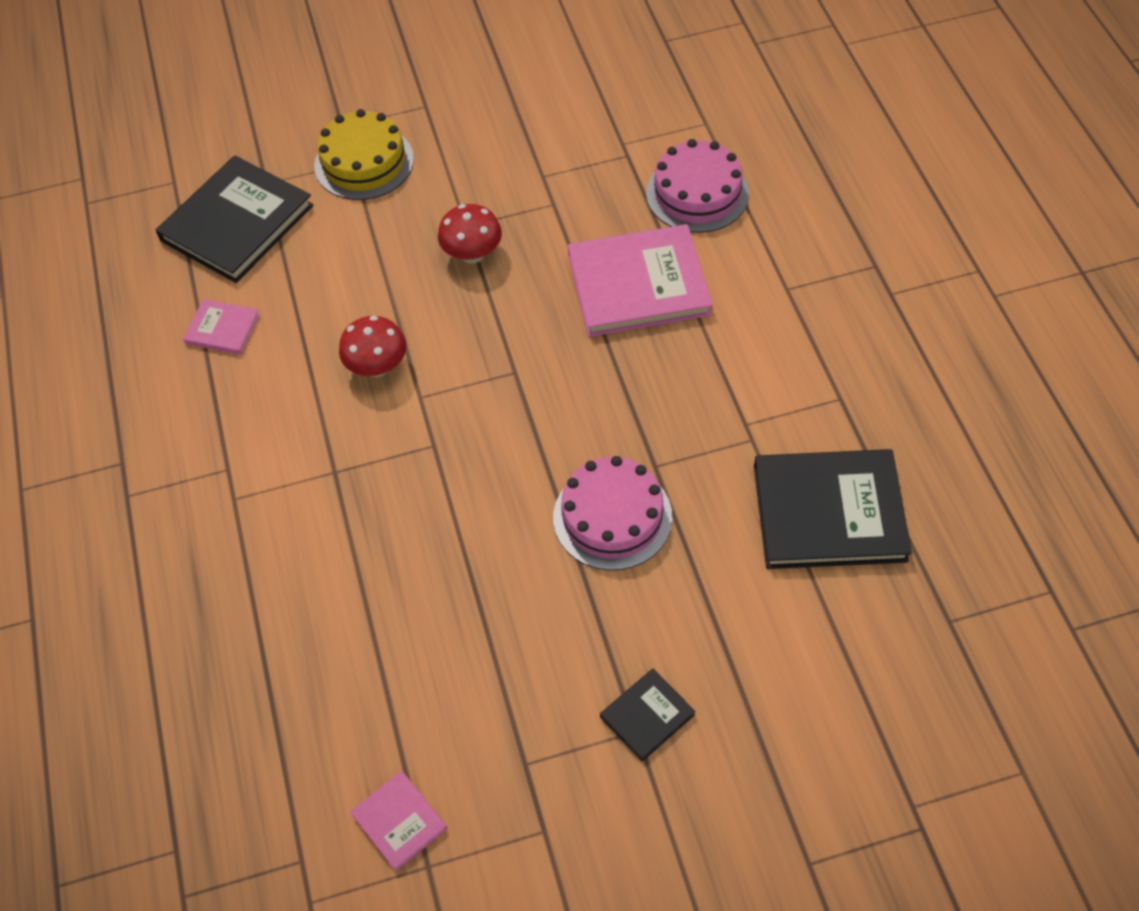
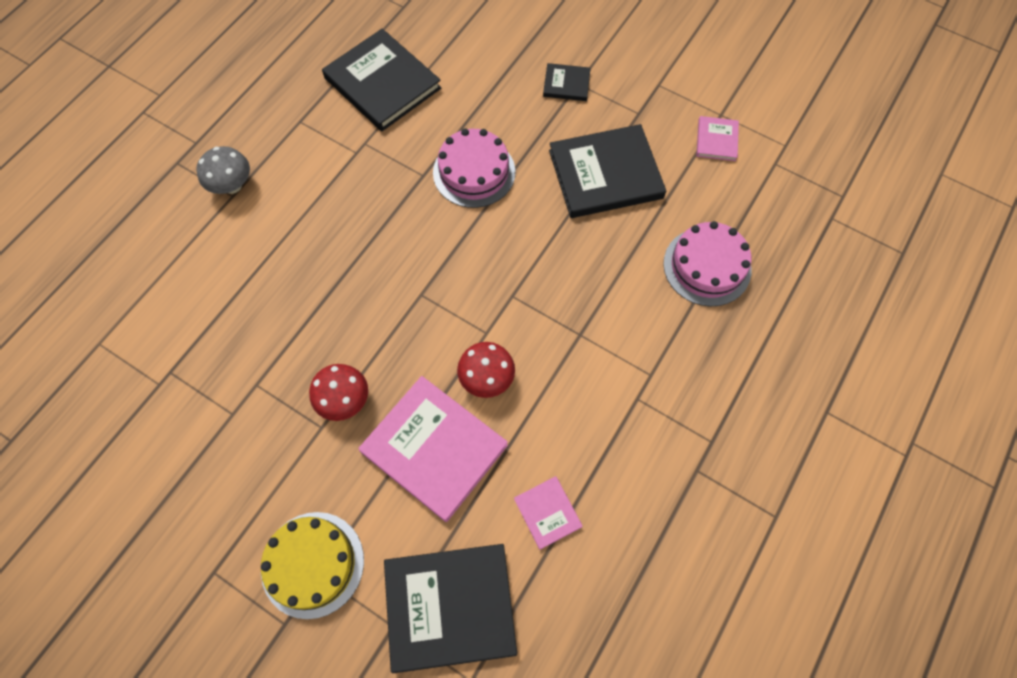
camera: 135 degrees left, 10 degrees up
pink book [568,224,713,337] -> pink book moved to [358,376,508,522]
pink cake [646,139,749,233] -> pink cake moved to [663,221,752,306]
none -> grey mushroom [196,146,250,194]
none -> black book [549,124,666,218]

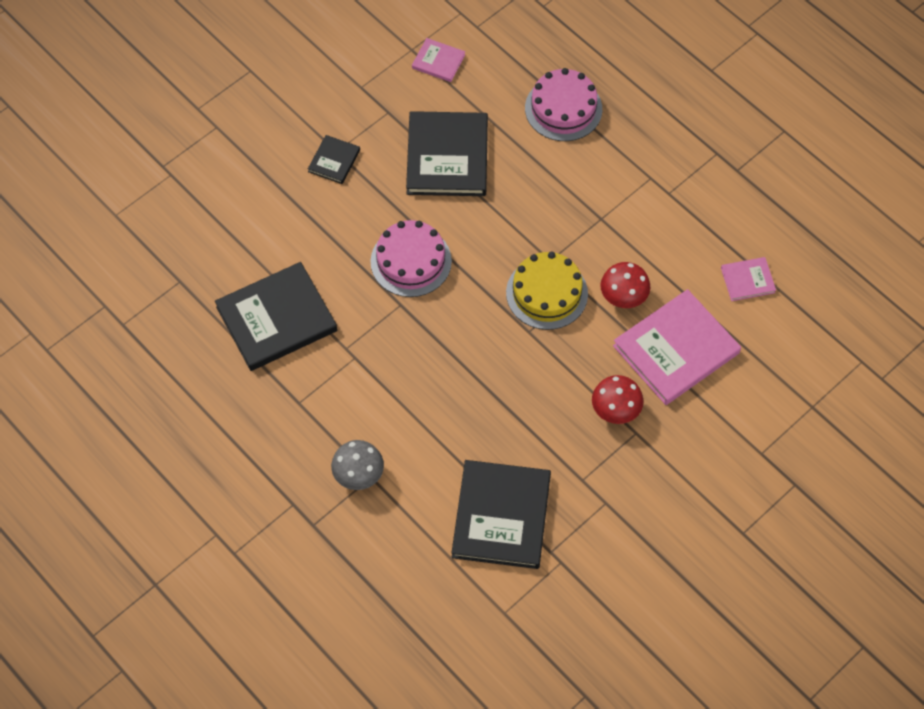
camera: 75 degrees left, 5 degrees down
yellow cake [261,512,364,619] -> yellow cake moved to [506,252,588,330]
black book [384,544,517,673] -> black book moved to [452,460,551,569]

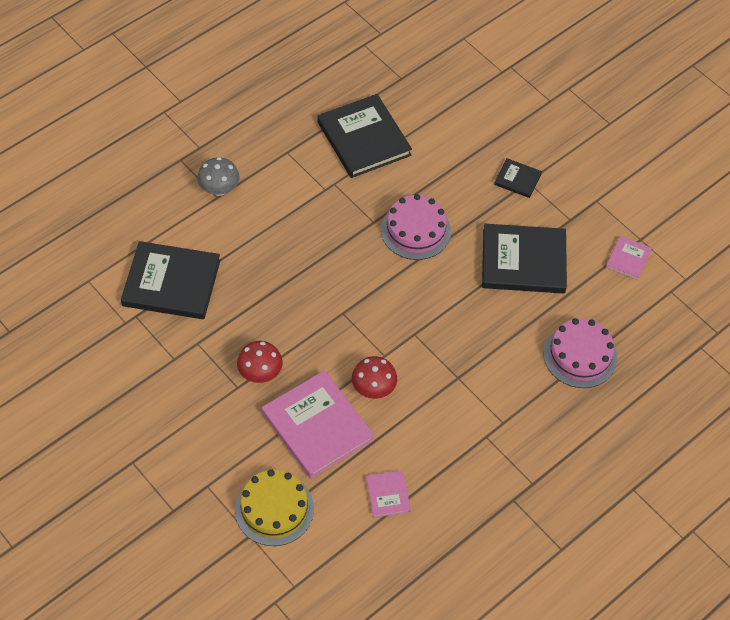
camera: 90 degrees right, 5 degrees down
yellow cake [506,252,588,330] -> yellow cake moved to [235,469,314,546]

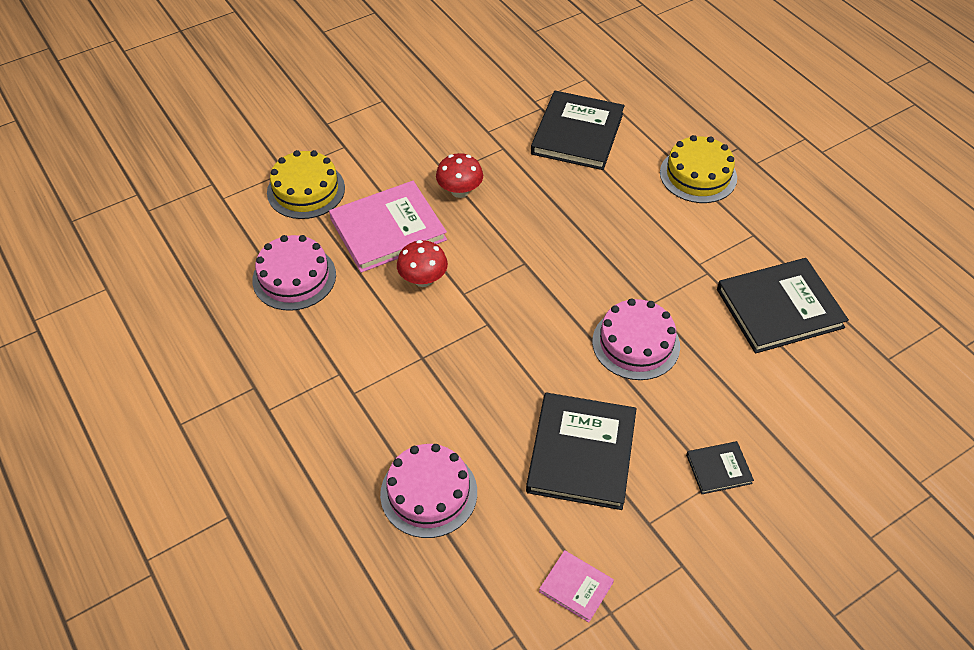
camera: 100 degrees right, 5 degrees down
grey mushroom [197,157,239,196] -> yellow cake [660,135,737,203]
pink book [366,470,411,518] -> pink cake [252,235,336,311]
black book [494,158,542,198] -> black book turned 45 degrees clockwise [686,441,754,494]

